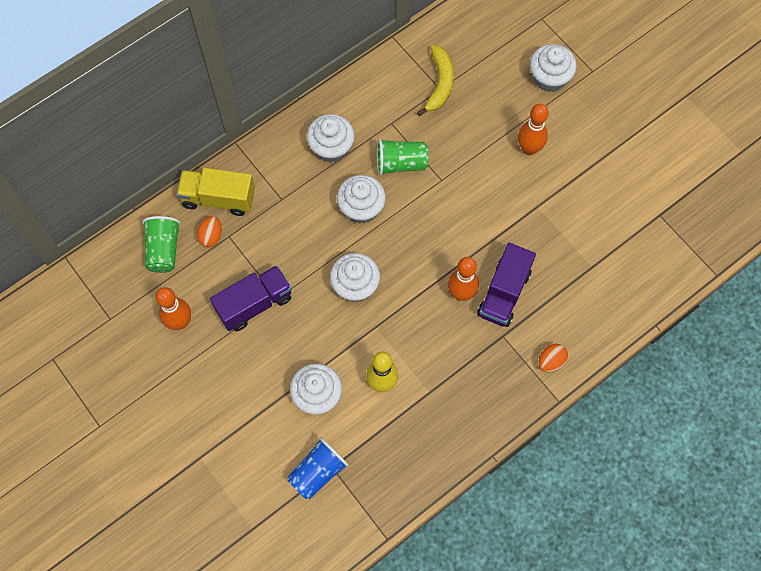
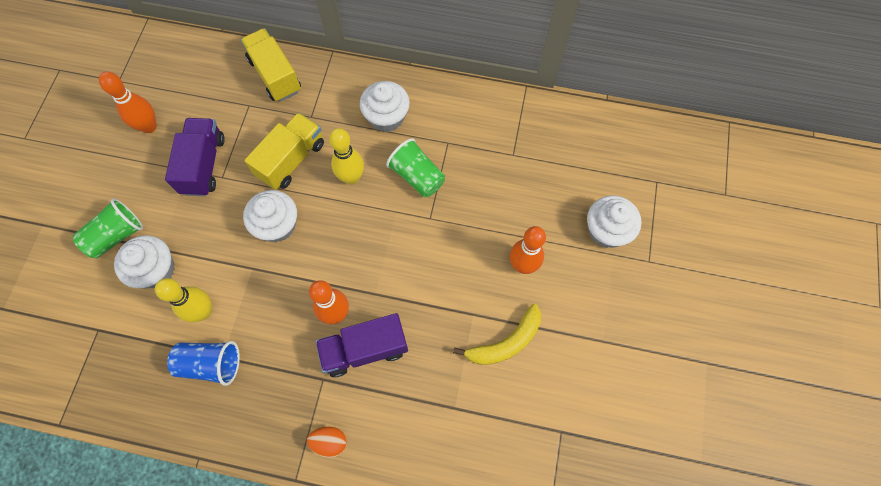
camera: 50 degrees right, 0 degrees up
green cup [142,216,181,273] -> green cup moved to [73,198,143,258]
orange egg [197,216,222,247] -> none
purple truck [210,265,292,331] -> purple truck turned 105 degrees counterclockwise [165,118,225,196]
blue cup [288,437,349,499] -> blue cup moved to [167,341,240,386]
white cupcake [337,175,386,223] -> yellow bowling pin [329,128,364,185]
yellow banana [417,45,454,116] -> yellow banana moved to [453,304,541,365]
none -> yellow truck [244,112,324,190]

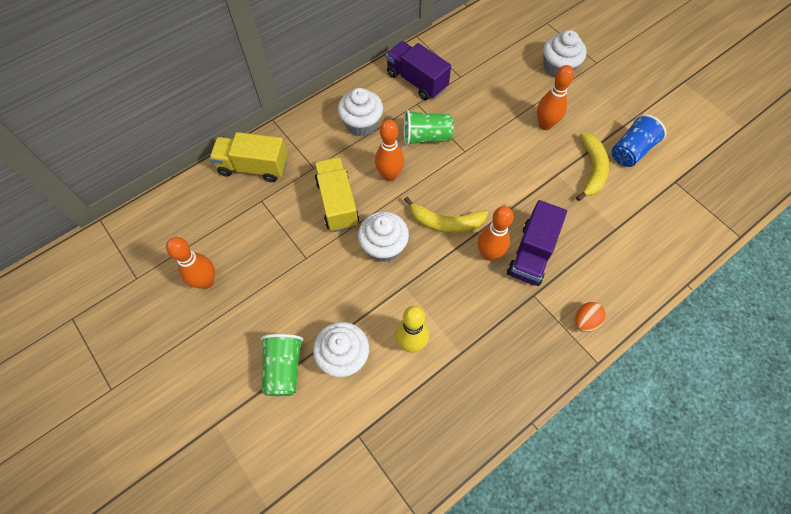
camera: 50 degrees left, 5 degrees down
purple truck [165,118,225,196] -> purple truck moved to [386,41,451,100]
blue cup [167,341,240,386] -> blue cup moved to [612,114,666,167]
yellow bowling pin [329,128,364,185] -> orange bowling pin [375,120,404,181]
none -> yellow banana [404,197,488,233]

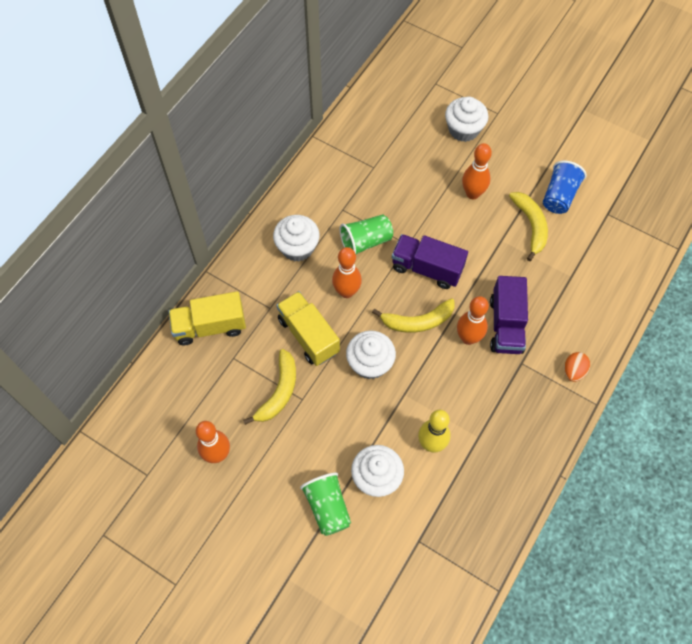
camera: 20 degrees left, 0 degrees up
purple truck [386,41,451,100] -> purple truck moved to [392,234,468,289]
none -> yellow banana [243,349,296,425]

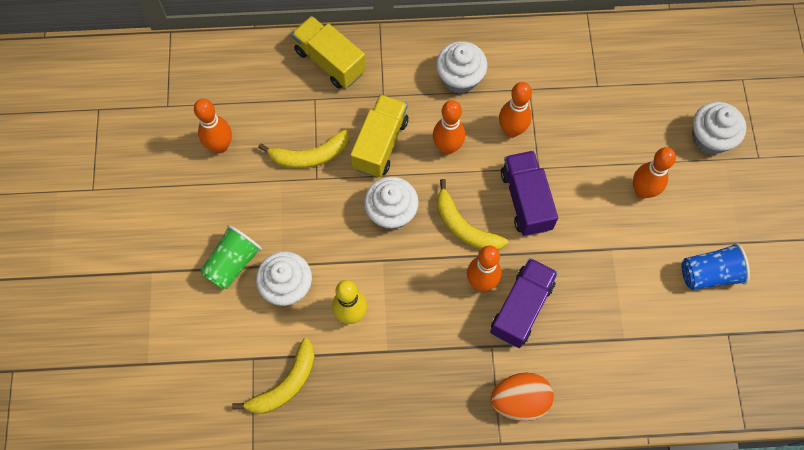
camera: 55 degrees right, 5 degrees up
green cup [340,214,393,254] -> orange bowling pin [499,82,532,137]
purple truck [490,276,528,354] -> purple truck turned 150 degrees clockwise [490,258,558,348]
yellow banana [509,192,548,261] -> yellow banana moved to [232,338,315,414]
orange egg [564,352,590,382] -> orange egg [490,372,554,421], size x1.65

